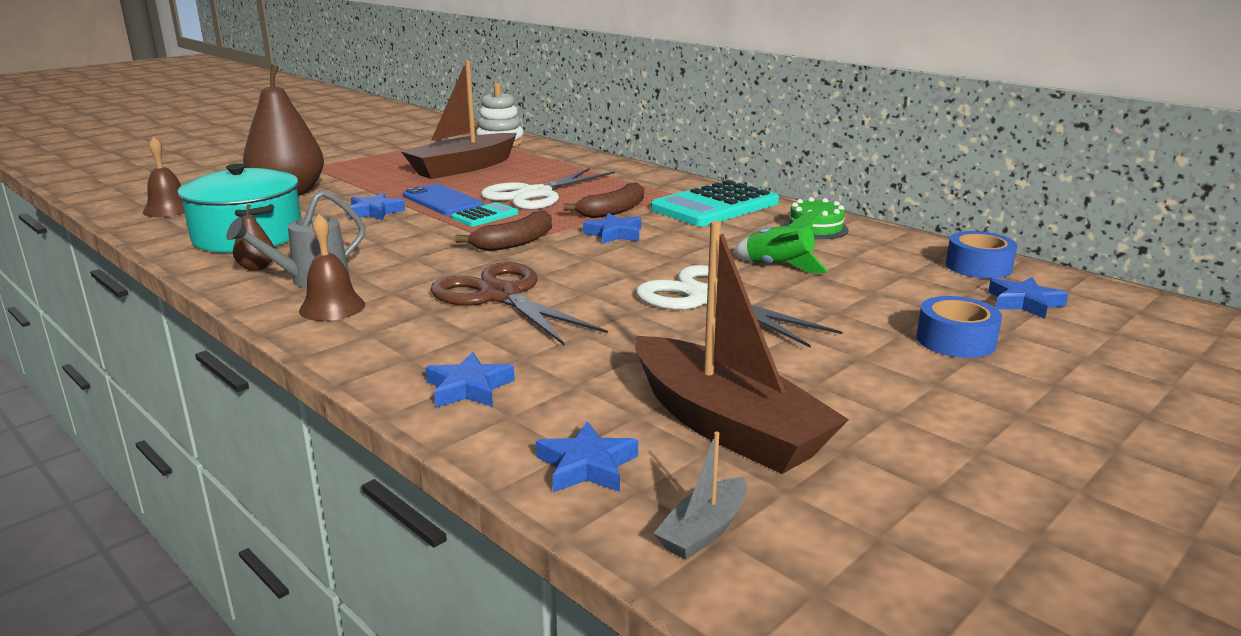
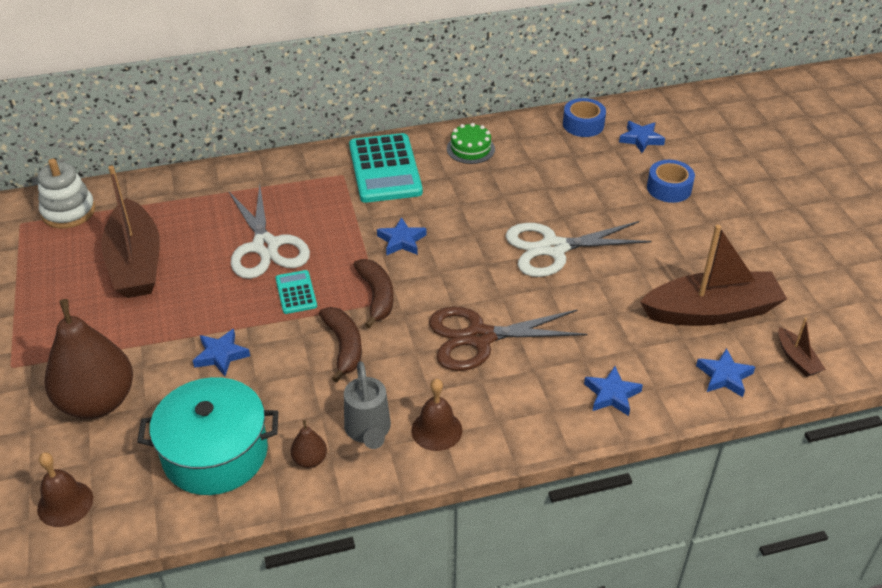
camera: 60 degrees left, 20 degrees up
blue phone [403,184,484,216] -> none
brown banana [563,182,644,218] -> brown banana moved to [319,307,362,383]
grey boat [653,431,747,560] -> brown boat [778,318,826,377]
green rocket [733,207,829,273] -> none

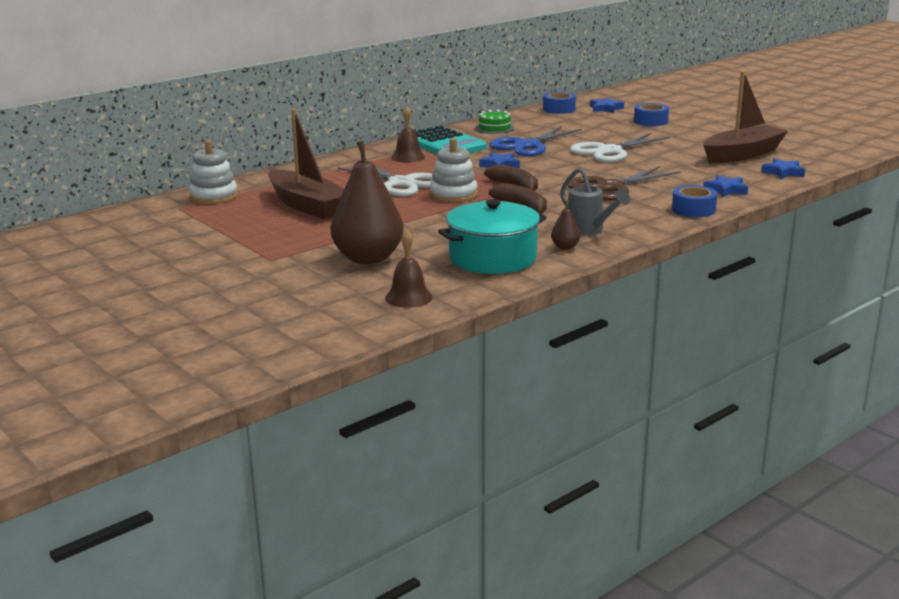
camera: 25 degrees left, 20 degrees down
blue star [193,329,250,376] -> none
turquoise calculator [275,270,317,314] -> white stacking toy [430,138,478,203]
brown bell [411,379,462,451] -> brown bell moved to [391,107,425,163]
brown boat [778,318,826,377] -> none
none -> blue scissors [489,126,582,156]
none -> blue tape [672,185,717,217]

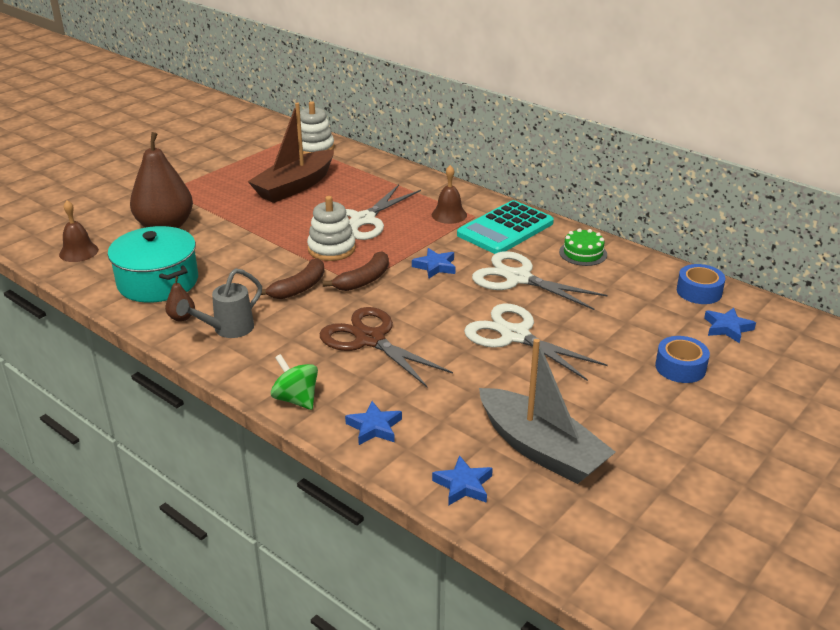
camera: 80 degrees right, 10 degrees up
blue scissors [489,126,582,156] -> white scissors [472,251,608,310]
blue tape [672,185,717,217] -> green spinning top [271,354,318,410]
brown boat [703,71,788,163] -> grey boat [479,339,615,484]

